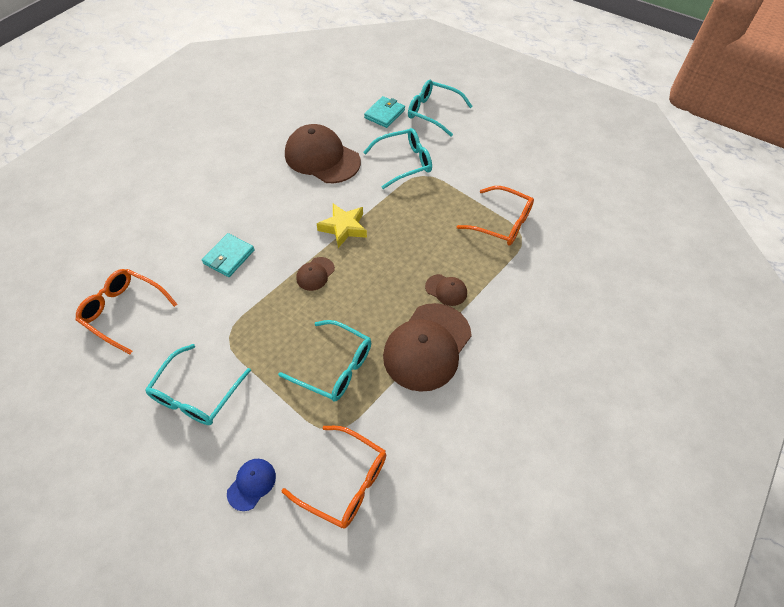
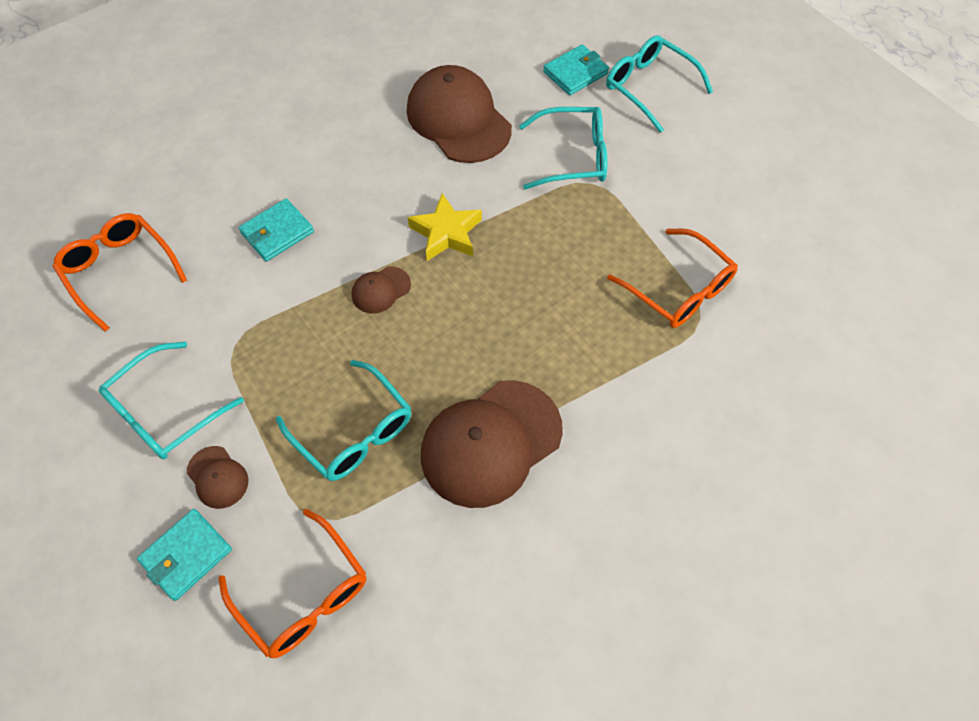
camera: 20 degrees right, 5 degrees up
blue cap [227,459,276,511] -> turquoise wallet [137,509,232,601]
brown cap [425,274,467,306] -> brown cap moved to [187,446,248,509]

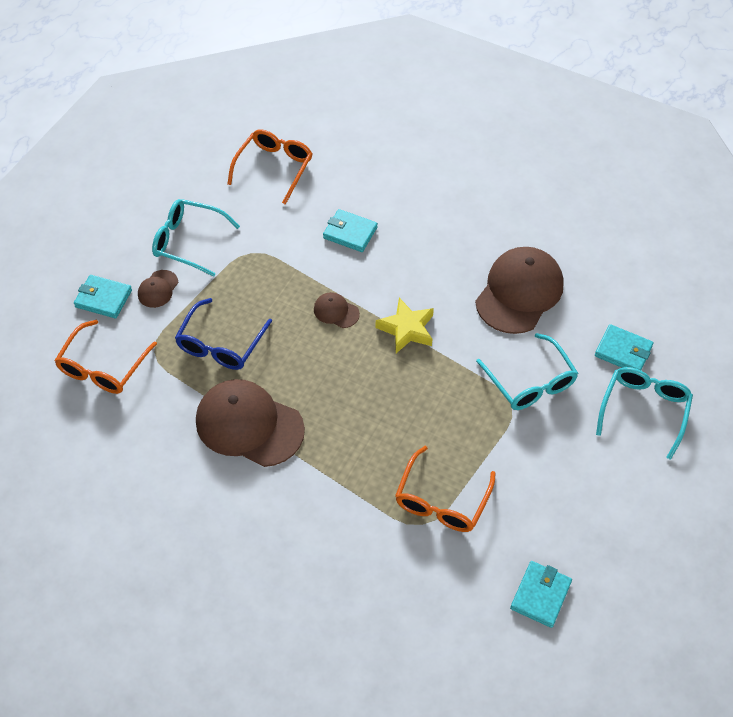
camera: 65 degrees right, 5 degrees down
turquoise glasses [276,360,411,481] -> blue glasses [175,298,272,370]
none -> turquoise wallet [510,561,572,628]

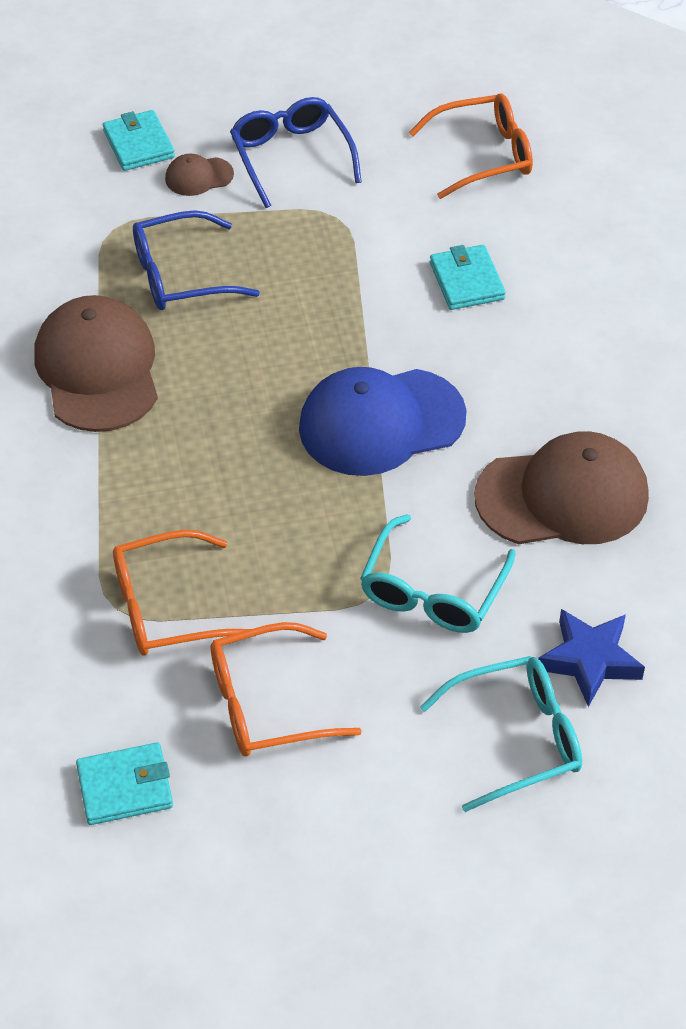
camera: 50 degrees right, 5 degrees down
orange glasses [54,320,157,394] -> orange glasses moved to [211,622,362,756]
turquoise glasses [152,199,240,277] -> blue glasses [230,97,362,208]
brown cap [314,292,360,328] -> none
yellow star [376,298,434,353] -> blue cap [299,367,467,476]
turquoise wallet [595,324,653,370] -> blue star [538,609,645,707]

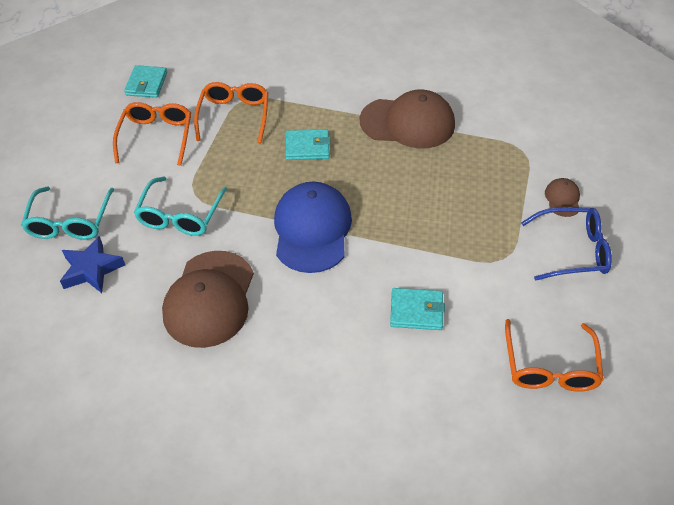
camera: 110 degrees right, 0 degrees up
turquoise wallet [103,110,175,171] -> turquoise wallet moved to [286,129,330,160]
blue glasses [133,210,260,310] -> none
turquoise glasses [360,514,516,633] -> turquoise glasses turned 120 degrees counterclockwise [134,176,227,236]

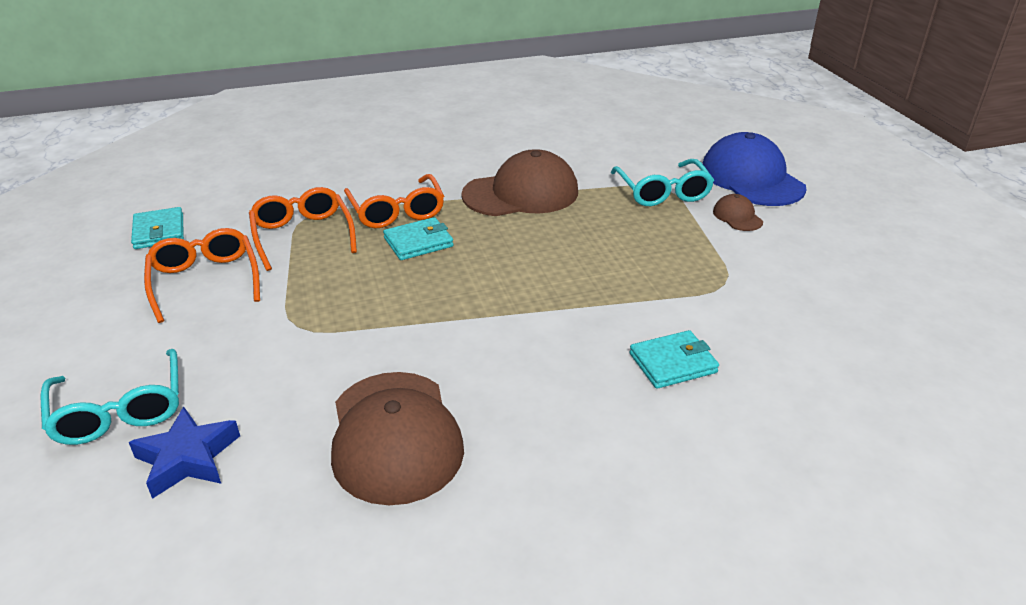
camera: 25 degrees left, 15 degrees down
turquoise glasses [134,176,227,236] -> turquoise glasses moved to [611,159,714,206]
blue cap [274,182,352,273] -> blue cap moved to [702,132,806,206]
orange glasses [505,319,604,392] -> orange glasses moved to [344,174,444,228]
blue glasses [521,207,612,281] -> none

